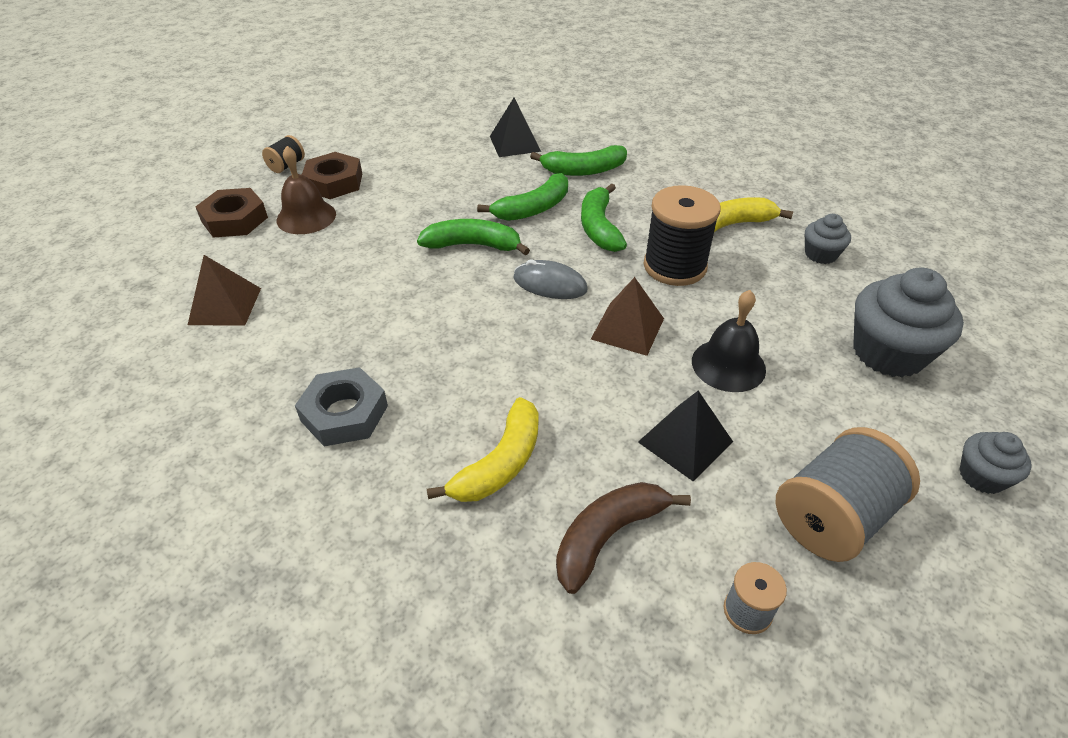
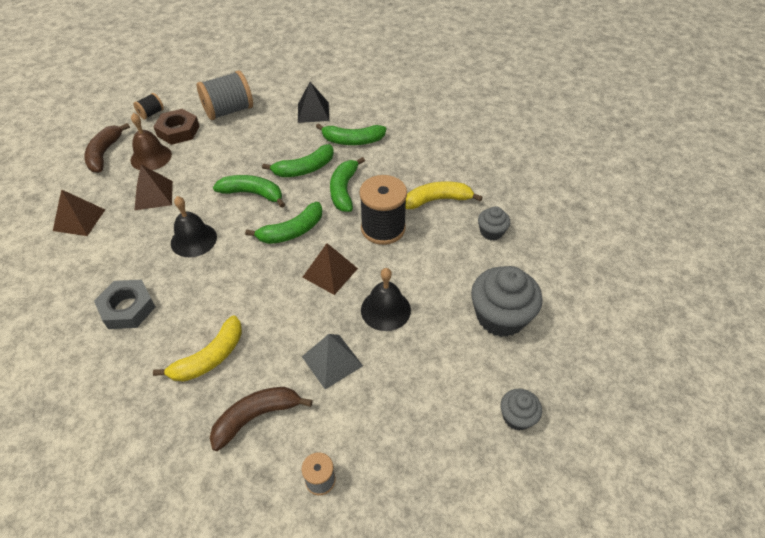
camera: 10 degrees right, 5 degrees up
brown nut [195,188,268,237] -> brown banana [84,123,130,173]
grey mouse [513,259,588,299] -> green banana [245,202,322,244]
black pyramid [638,391,733,481] -> grey pyramid [302,334,363,389]
grey spool [776,427,920,562] -> grey spool moved to [197,71,253,120]
none -> brown pyramid [135,165,173,210]
none -> black bell [171,196,217,257]

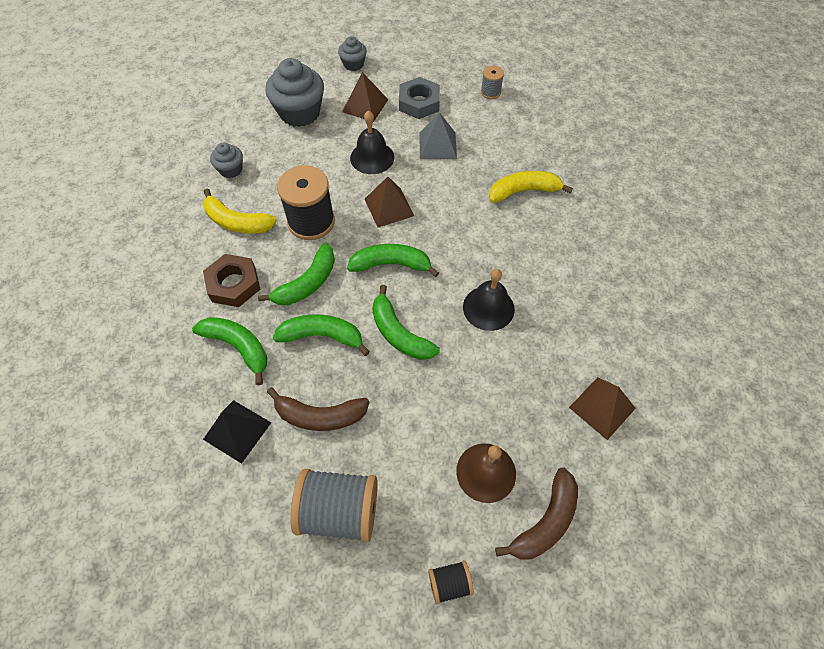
camera: 145 degrees left, 10 degrees up
grey nut [94,280,155,329] -> grey nut moved to [399,77,440,119]
brown pyramid [135,165,173,210] -> brown pyramid moved to [342,72,388,122]
brown nut [154,109,199,145] -> brown nut moved to [203,254,260,307]
brown banana [210,387,312,451] -> brown banana moved to [267,387,369,431]

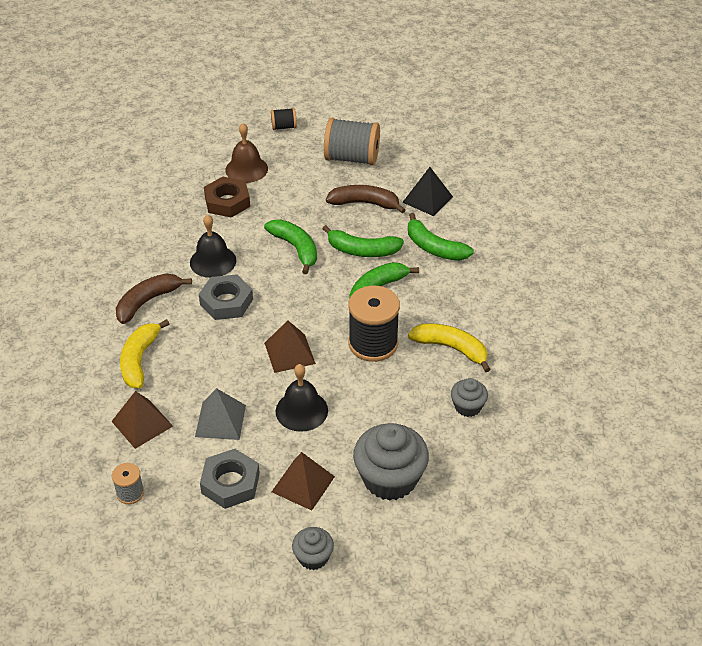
camera: 175 degrees left, 15 degrees down
brown nut [203,254,260,307] -> brown nut moved to [204,177,250,218]
green banana [347,244,439,277] -> none
yellow banana [489,171,573,203] -> yellow banana turned 105 degrees clockwise [120,319,169,389]
brown banana [495,467,578,559] -> brown banana moved to [116,274,192,324]
brown pyramid [569,377,636,440] -> brown pyramid moved to [111,391,173,449]
none -> grey nut [199,274,253,320]

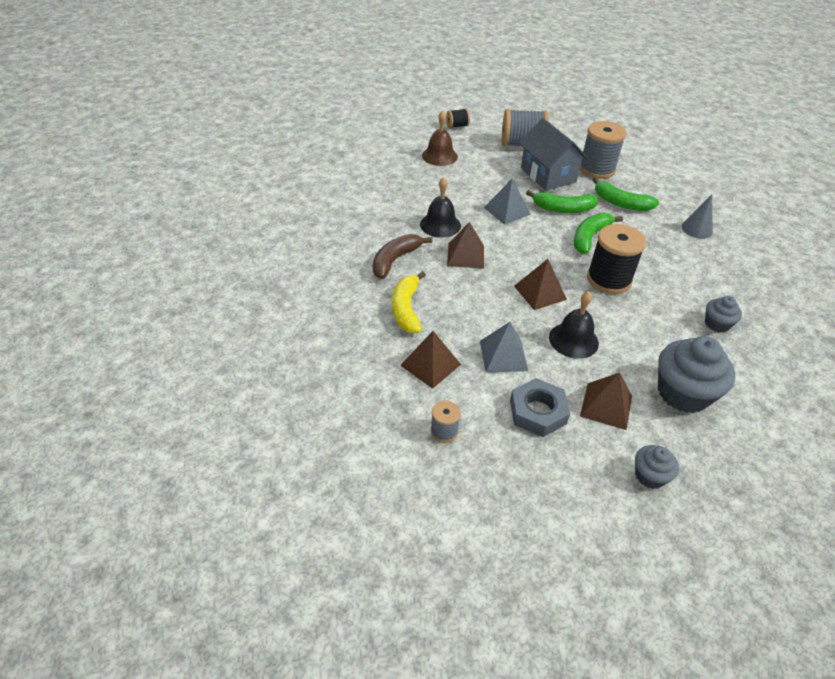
camera: 10 degrees left, 0 degrees up
grey nut [199,274,253,320] -> brown pyramid [447,222,484,269]
brown nut [204,177,250,218] -> none
green banana [264,219,317,274] -> grey pyramid [484,178,531,225]
brown banana [326,185,405,213] -> grey house [519,118,588,191]
black pyramid [402,167,453,216] -> grey spool [580,121,626,179]
yellow banana [408,323,491,372] -> none
none -> grey cone [682,194,713,239]

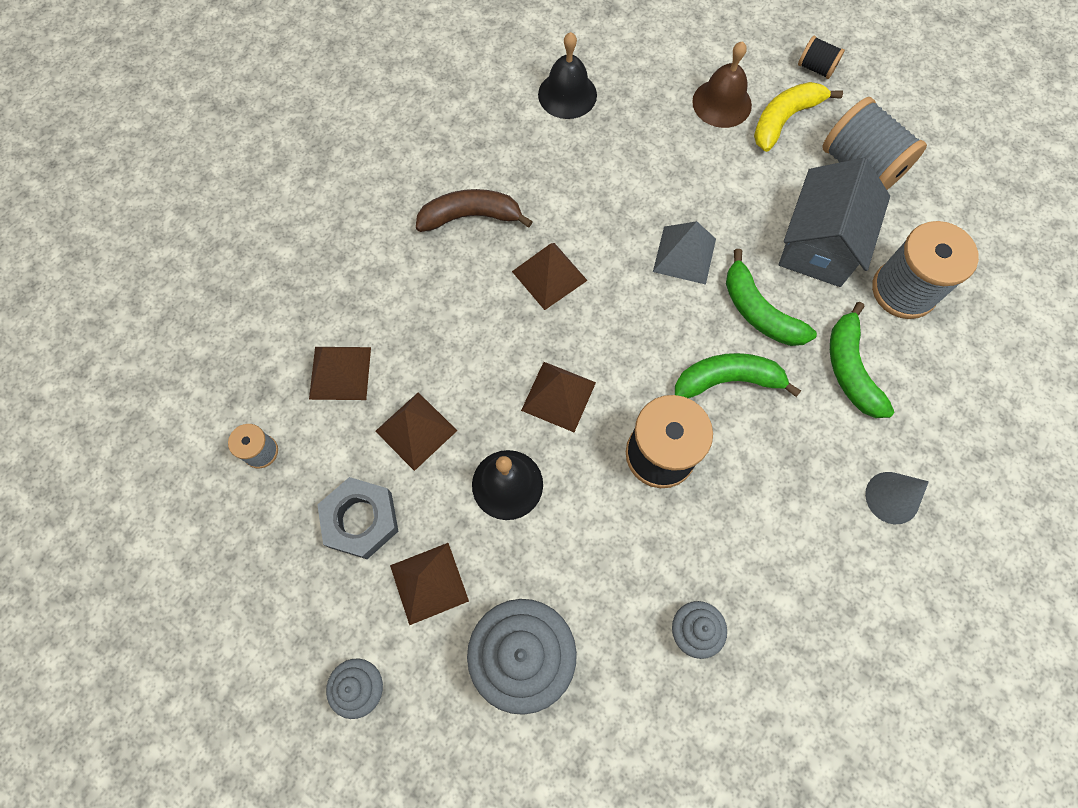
camera: 50 degrees right, 25 degrees up
yellow banana [392,271,426,333] -> yellow banana moved to [754,82,843,152]
black bell [420,177,461,238] -> black bell moved to [538,32,597,119]
grey pyramid [480,322,528,372] -> brown pyramid [375,392,457,471]

